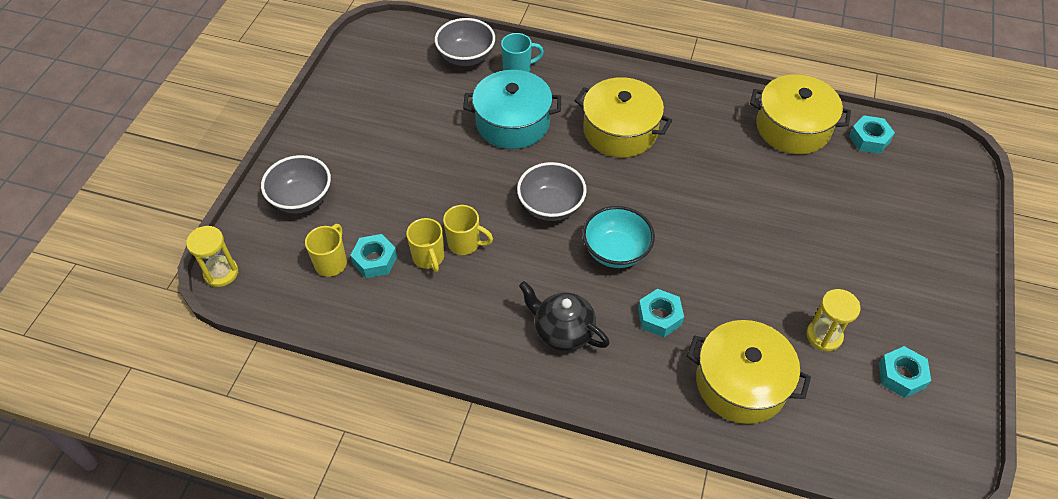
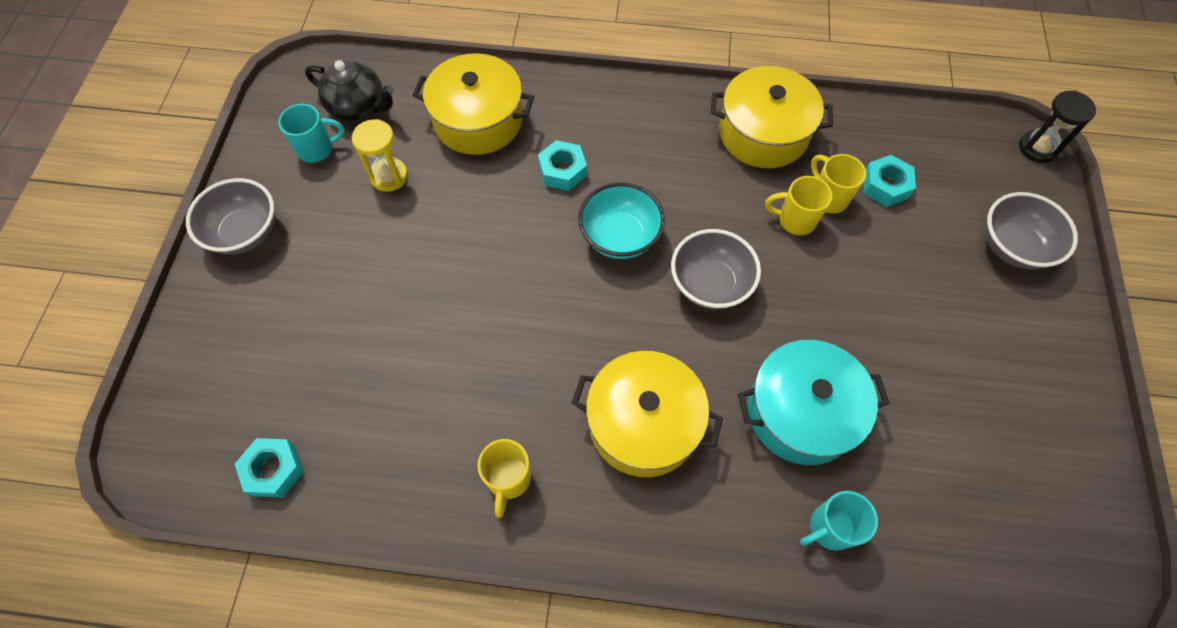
camera: 170 degrees right, 10 degrees up
yellow hourglass [186,226,238,287] -> black hourglass [1019,91,1096,163]
yellow mug [305,224,347,277] -> yellow mug moved to [478,439,531,518]
grey bowl [435,18,495,66] -> grey bowl moved to [186,178,274,254]
black teapot [519,281,610,351] -> black teapot moved to [305,60,394,121]
yellow pot [750,74,851,154] -> yellow pot moved to [711,66,833,168]
turquoise nut [879,346,931,398] -> turquoise mug [278,104,345,163]

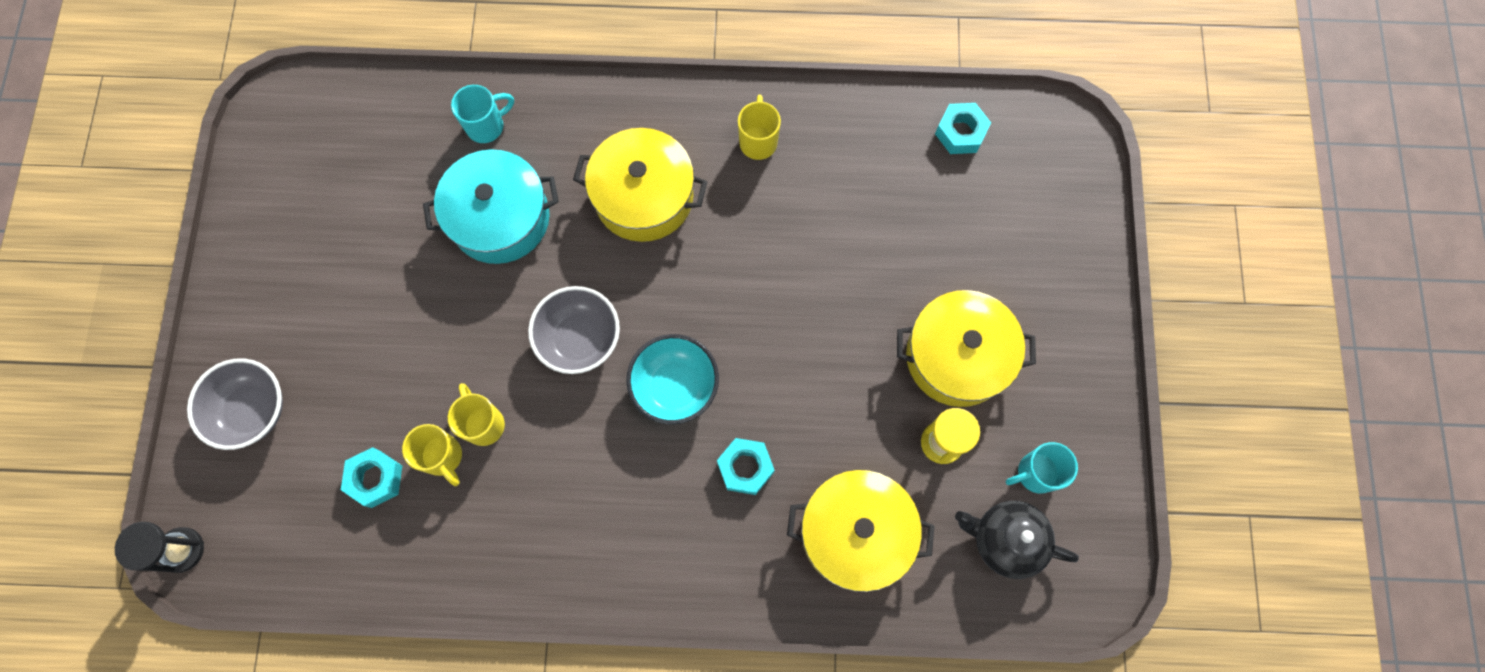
camera: 175 degrees right, 10 degrees up
grey bowl [186,178,274,254] -> none
yellow pot [711,66,833,168] -> yellow pot moved to [897,290,1036,407]
yellow mug [765,176,832,235] -> yellow mug turned 120 degrees counterclockwise [448,383,505,446]

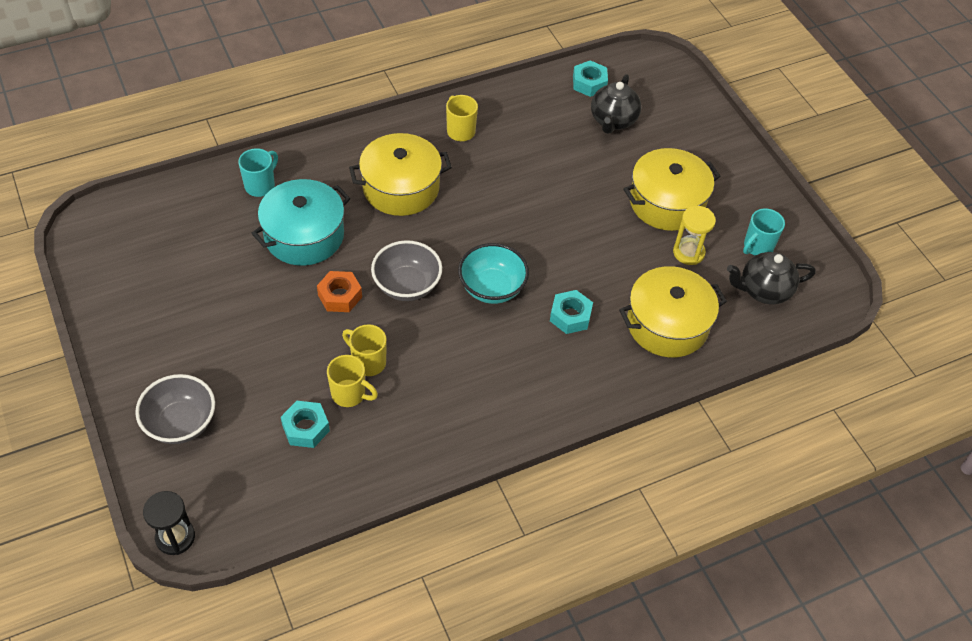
camera: 30 degrees left, 20 degrees down
none -> orange nut [317,271,362,312]
none -> black teapot [591,74,641,134]

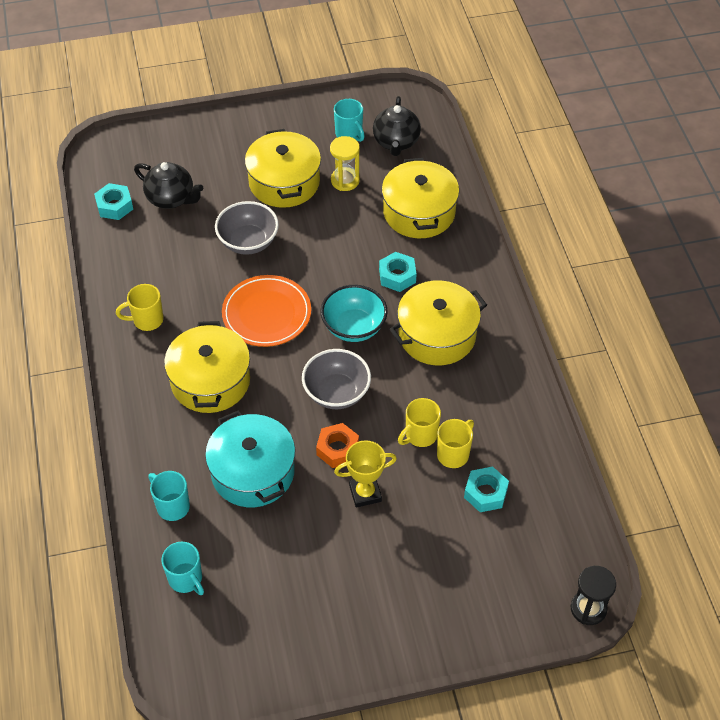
camera: 75 degrees left, 0 degrees up
grey bowl [135,374,215,444] -> grey bowl moved to [215,201,279,255]
none -> turquoise mug [161,542,204,595]
none -> orange plate [222,275,311,347]
none -> yellow trophy [334,440,397,508]
none -> yellow pot [390,281,487,365]

